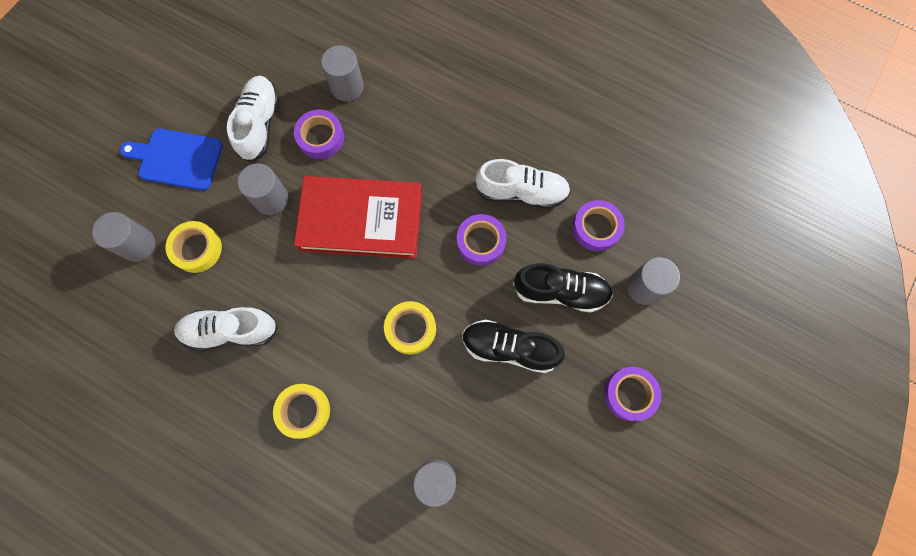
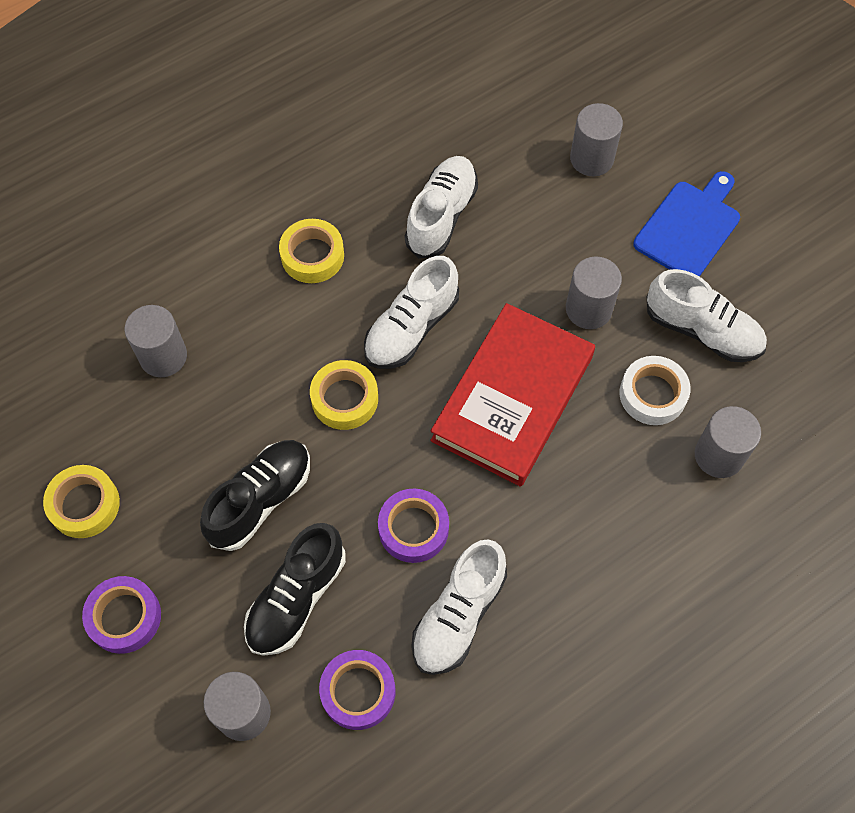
camera: 115 degrees right, 10 degrees down
yellow tape [166,221,222,273] -> yellow tape moved to [43,465,120,538]
purple tape [294,110,344,159] -> white tape [619,356,690,425]
none -> white shoe [364,256,459,369]

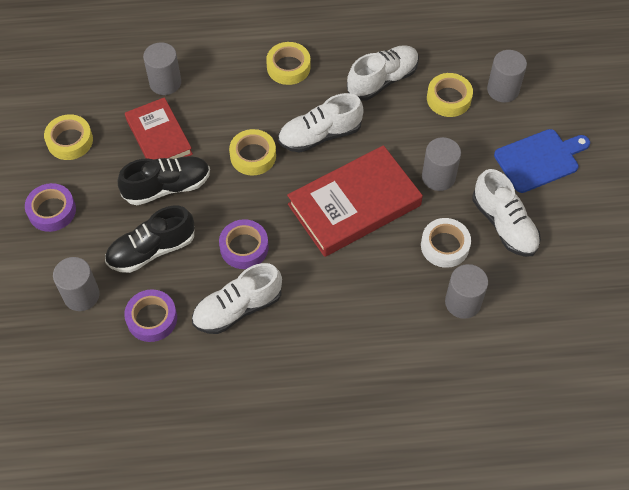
camera: 30 degrees right, 5 degrees down
none -> red book [125,97,193,159]
none -> yellow tape [427,73,473,117]

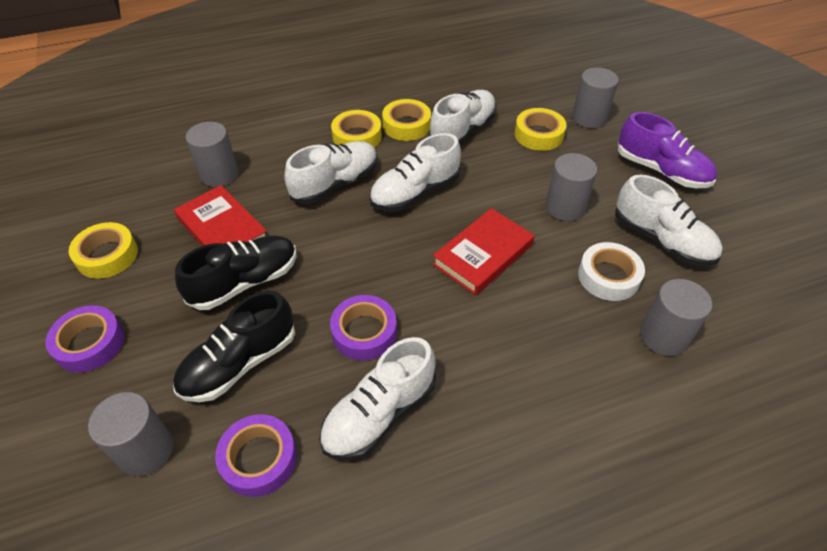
camera: 15 degrees left, 10 degrees down
yellow tape [229,129,276,175] -> yellow tape moved to [382,99,431,141]
red book [287,145,423,257] -> red book [433,208,535,296], size x0.64
blue cutting board [494,129,590,193] -> purple shoe [618,112,717,188]
none -> white shoe [285,141,378,204]

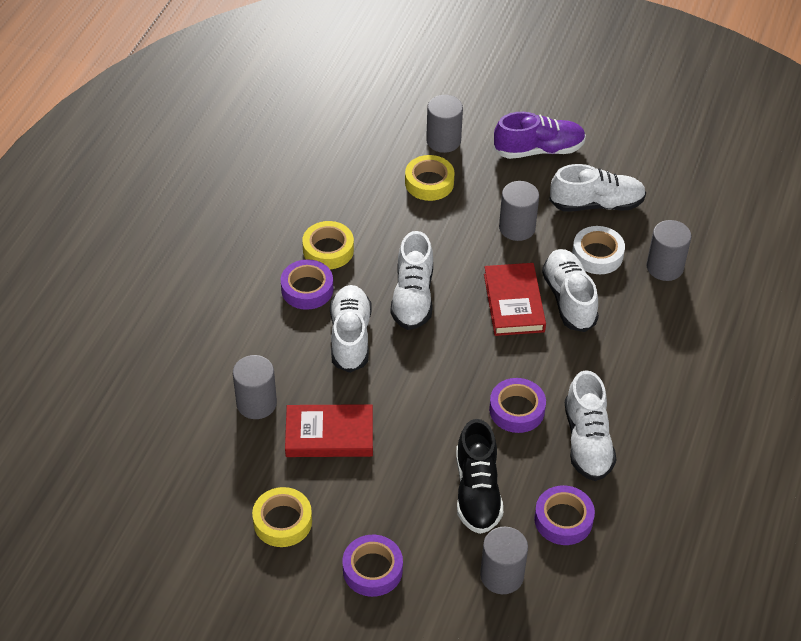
camera: 50 degrees left, 0 degrees up
black shoe [175,235,297,310] -> none
yellow tape [331,110,382,148] -> purple tape [281,259,333,310]
white shoe [429,90,497,145] -> white shoe moved to [542,249,599,332]

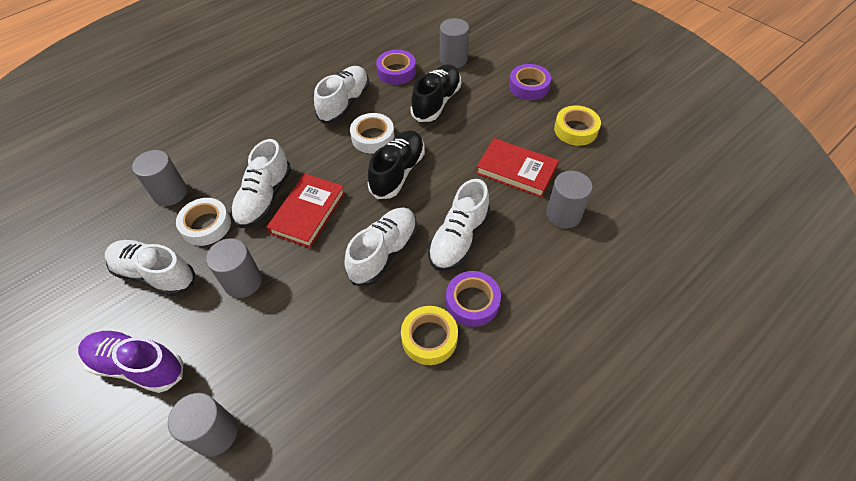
camera: 150 degrees left, 5 degrees up
yellow tape [405,155,455,201] -> none
purple tape [489,378,546,433] -> white tape [350,113,394,153]
none -> black shoe [368,130,425,199]

